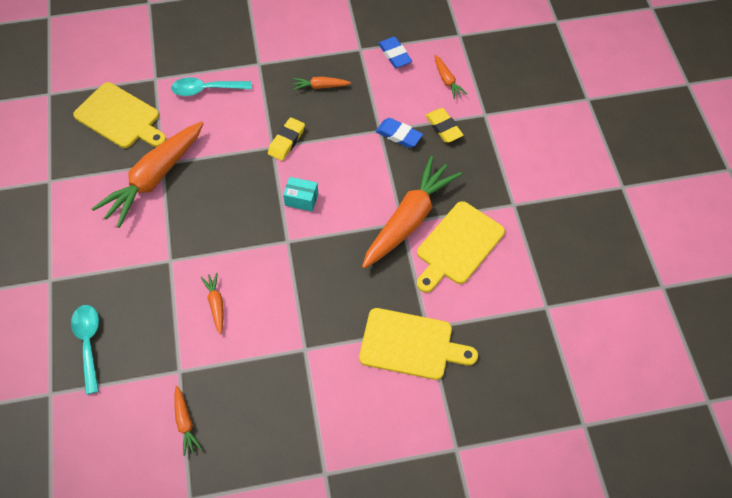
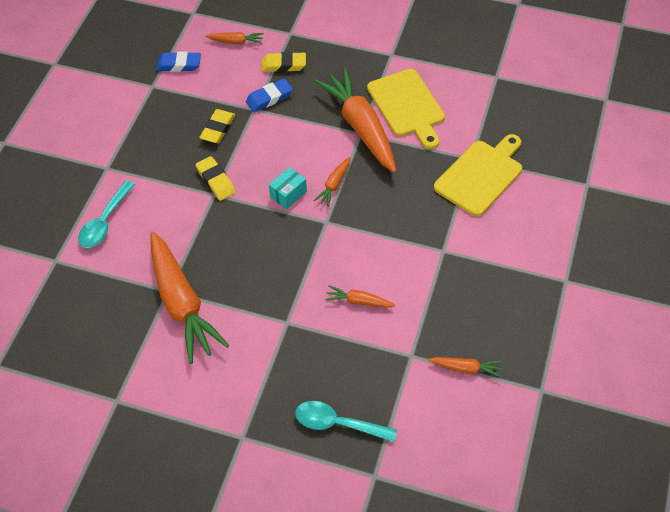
camera: 60 degrees left, 5 degrees down
yellow cutting board [73,82,166,148] -> none
orange carrot [293,77,351,90] -> orange carrot moved to [314,157,350,207]
none -> yellow eraser [199,109,236,143]

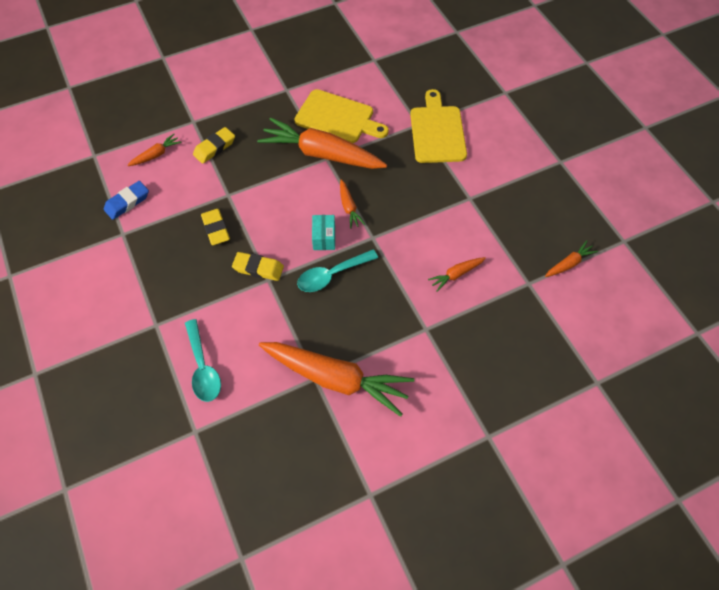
camera: 45 degrees left, 5 degrees up
blue eraser [246,78,293,112] -> none
turquoise spoon [295,401,397,442] -> turquoise spoon moved to [297,250,378,292]

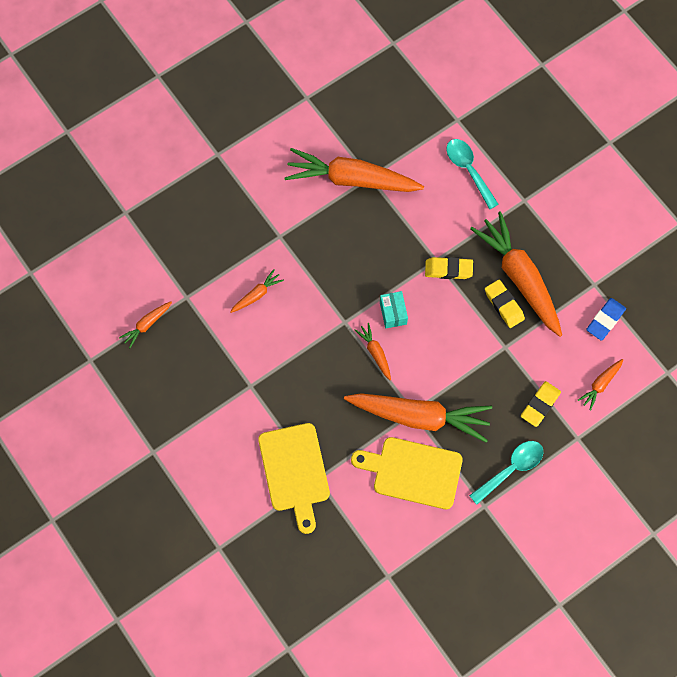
camera: 170 degrees right, 10 degrees up
turquoise spoon [297,250,378,292] -> turquoise spoon moved to [469,441,544,505]
none -> orange carrot [470,211,562,337]

